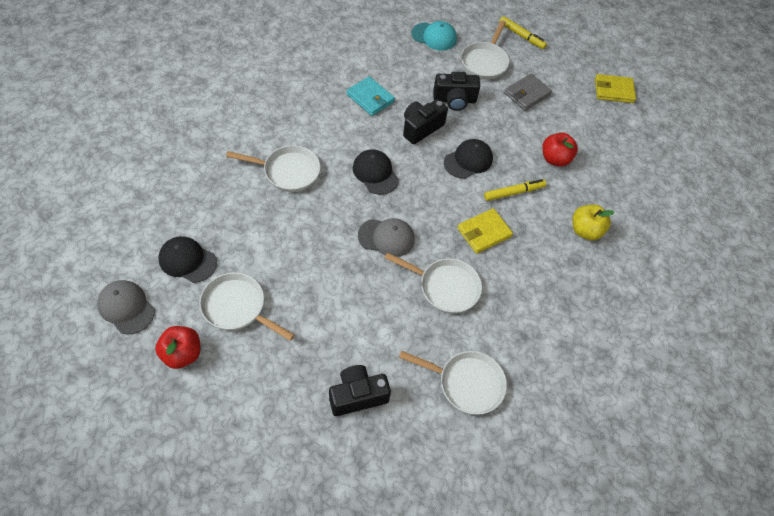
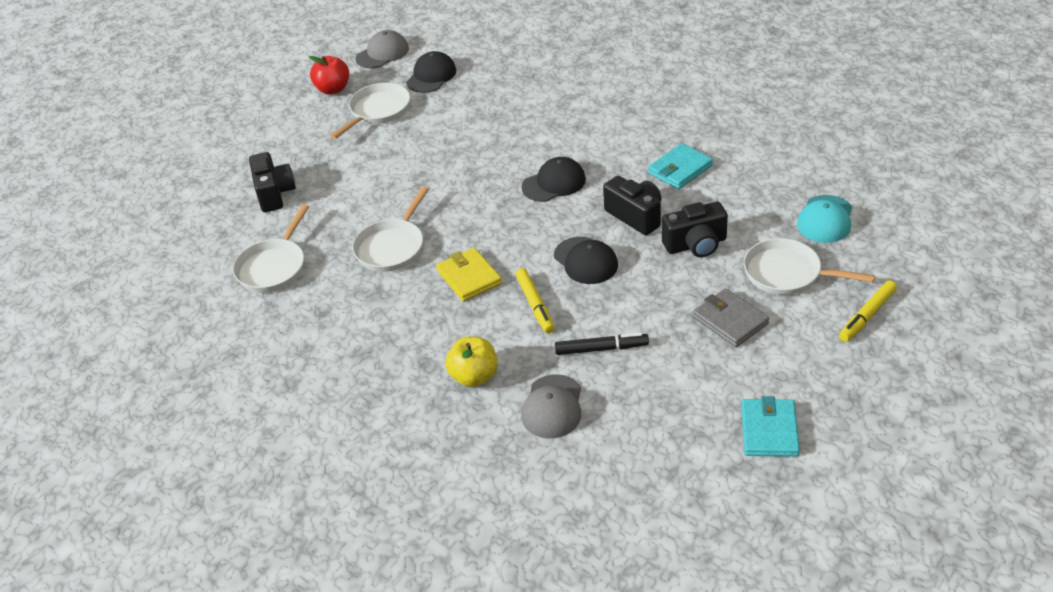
camera: 100 degrees right, 15 degrees down
white pan [226,145,320,192] -> none
grey cap [358,218,415,257] -> grey cap moved to [521,374,581,438]
black camera [433,72,480,111] -> black camera turned 105 degrees counterclockwise [662,201,728,257]
red apple [542,132,578,167] -> black marker [555,333,649,355]
yellow wallet [595,74,636,103] -> turquoise wallet [741,396,800,457]

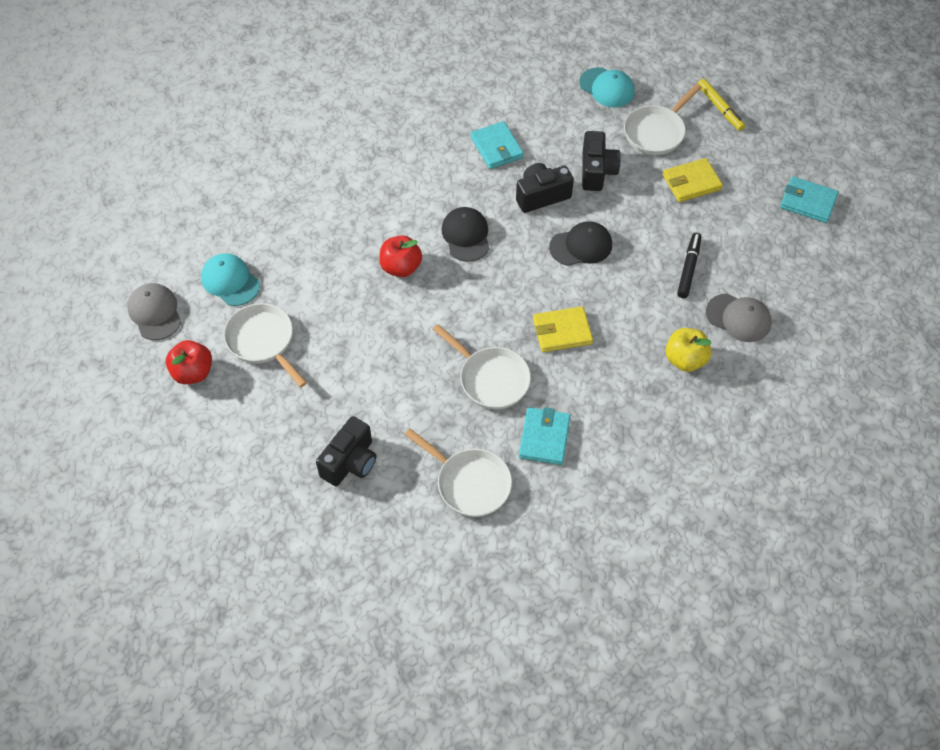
camera: 75 degrees left, 15 degrees up
black camera [249,152,296,212] -> black camera turned 120 degrees clockwise [316,416,376,486]
black cap [406,51,456,93] -> turquoise cap [201,253,260,306]
yellow marker [516,268,554,333] -> none
grey wallet [693,288,769,347] -> yellow wallet [663,158,723,202]
none -> red apple [380,235,422,277]
none -> turquoise wallet [519,407,571,465]

